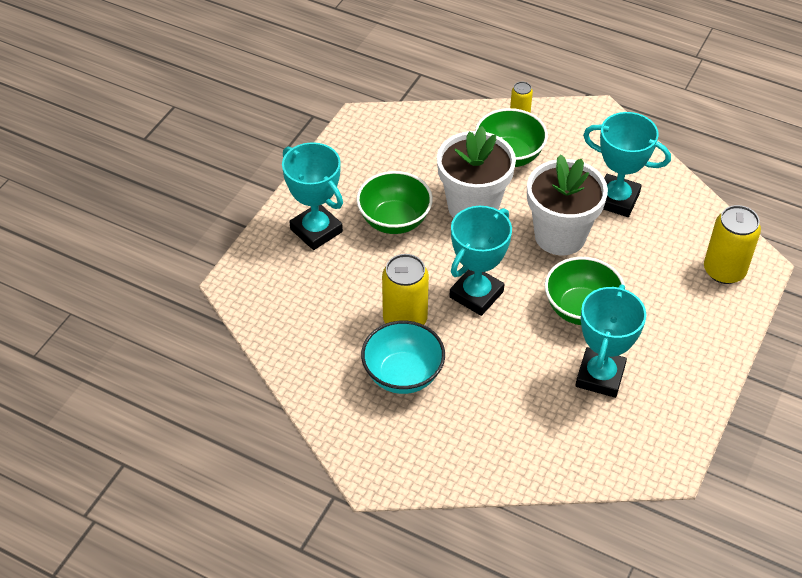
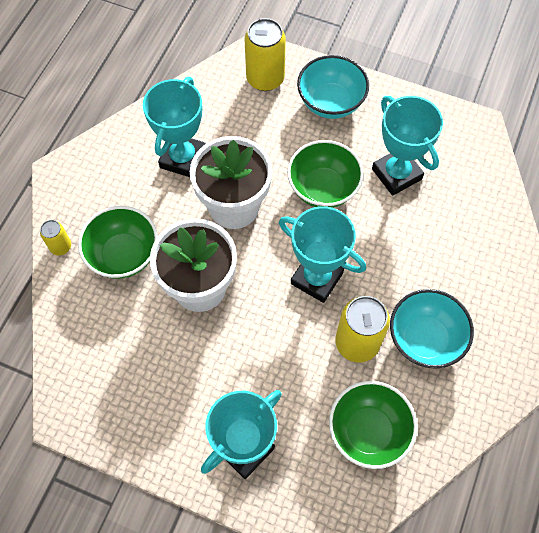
camera: 95 degrees left, 15 degrees up
green bowl [356,171,433,234] -> green bowl moved to [329,381,417,469]
turquoise trophy [575,284,647,398] -> turquoise trophy turned 45 degrees clockwise [372,96,443,196]
none -> turquoise bowl [297,55,369,119]

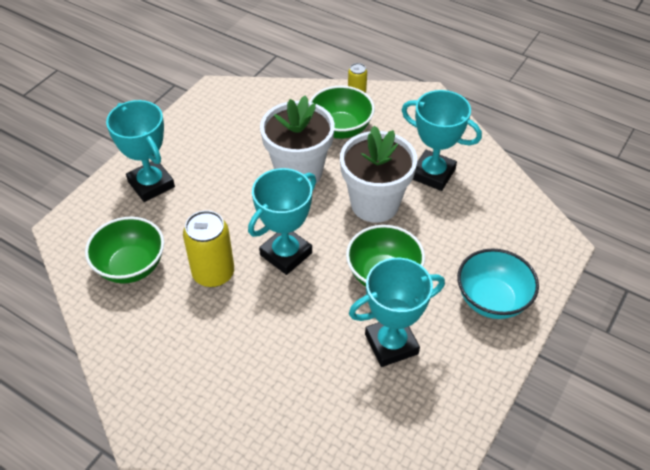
camera: 100 degrees right, 15 degrees down
yellow can [244,18,286,91] -> none
turquoise bowl [390,289,474,369] -> none

